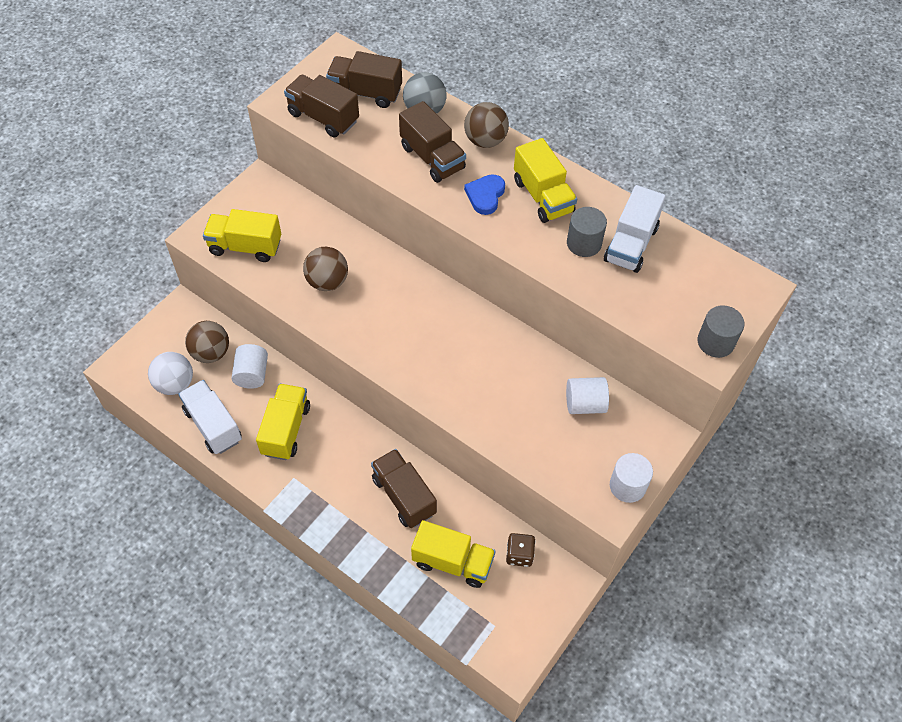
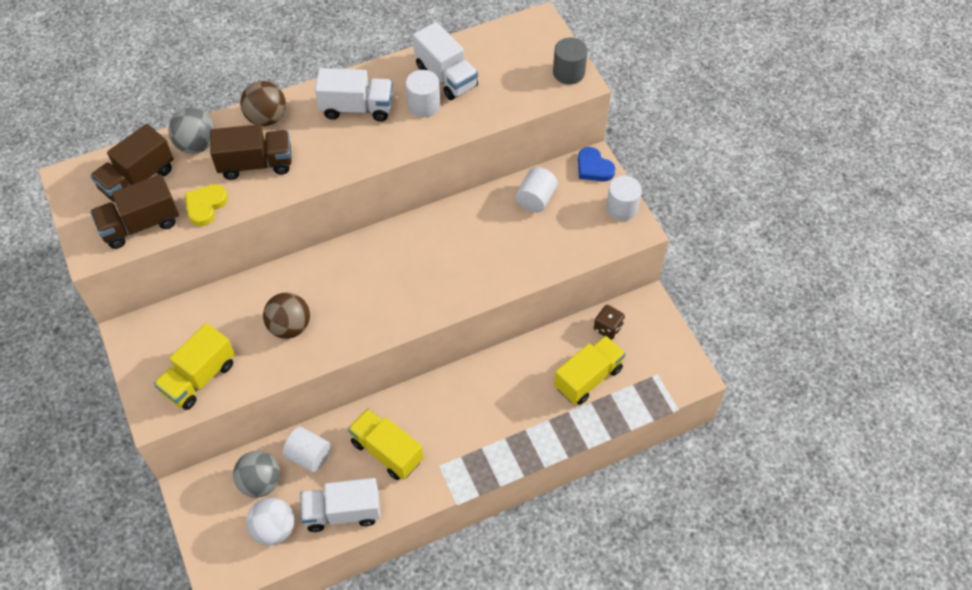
camera: 60 degrees left, 0 degrees up
brown ball [185,321,229,363] -> grey ball [233,451,280,498]
brown truck [371,449,437,528] -> none
blue heart [464,174,505,215] -> blue heart moved to [578,147,615,181]
yellow truck [514,138,577,223] -> white truck [315,68,393,122]
grey cylinder [567,207,607,257] -> white cylinder [406,70,440,117]
none -> yellow heart [185,184,228,226]

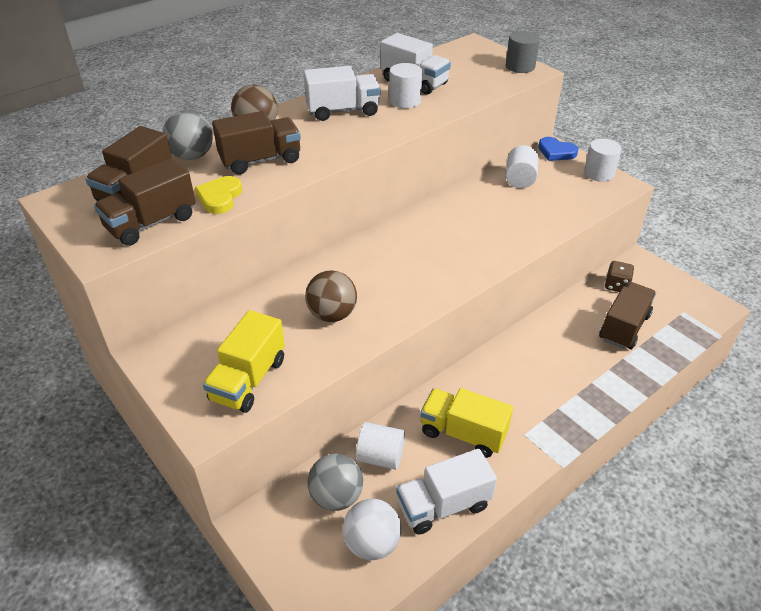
camera: 15 degrees left, 15 degrees down
yellow truck [554,336,625,405] -> brown truck [599,282,656,349]

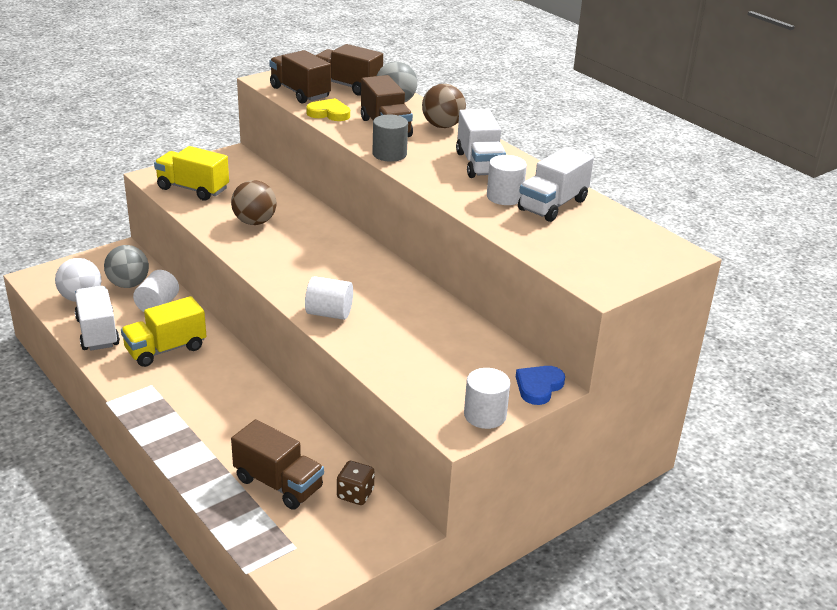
camera: 90 degrees right, 10 degrees down
yellow truck [420,388,513,458] -> yellow truck turned 150 degrees counterclockwise [121,296,206,367]
grey cylinder [506,31,540,73] -> grey cylinder moved to [373,115,408,162]
white cylinder [506,145,538,188] -> white cylinder moved to [305,276,353,320]

